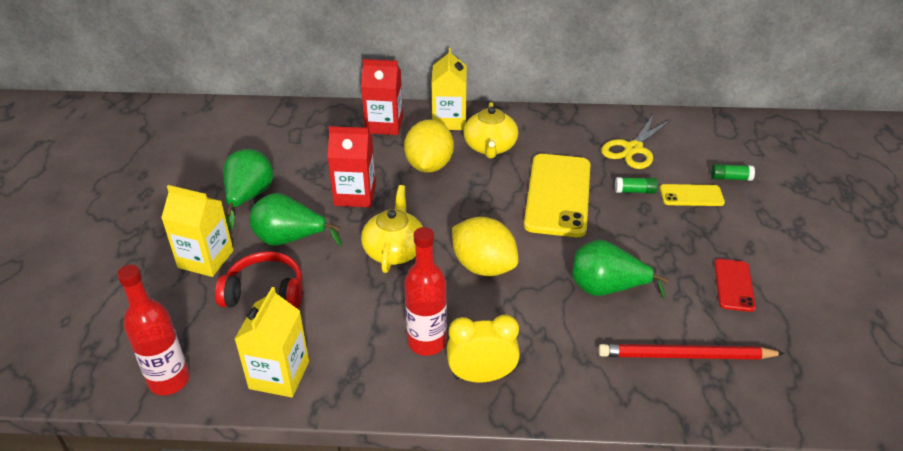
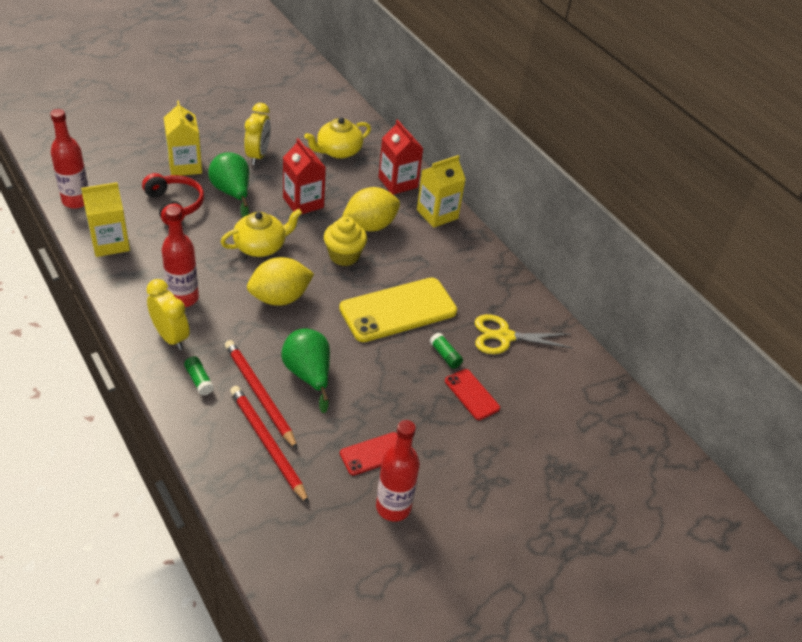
camera: 50 degrees right, 5 degrees up
green pear [223,149,273,230] -> yellow clock [244,103,271,165]
yellow lemon [452,217,518,276] -> yellow lemon turned 60 degrees clockwise [247,257,314,306]
yellow teapot [463,102,518,159] -> yellow teapot moved to [304,117,371,159]
yellow phone [660,184,725,206] -> red phone [445,369,500,420]
green glue stick [711,164,755,181] -> green glue stick moved to [184,356,214,396]
none -> red pencil [225,340,298,450]
none -> yellow cupcake [324,216,367,266]
none -> red bottle [376,420,420,522]

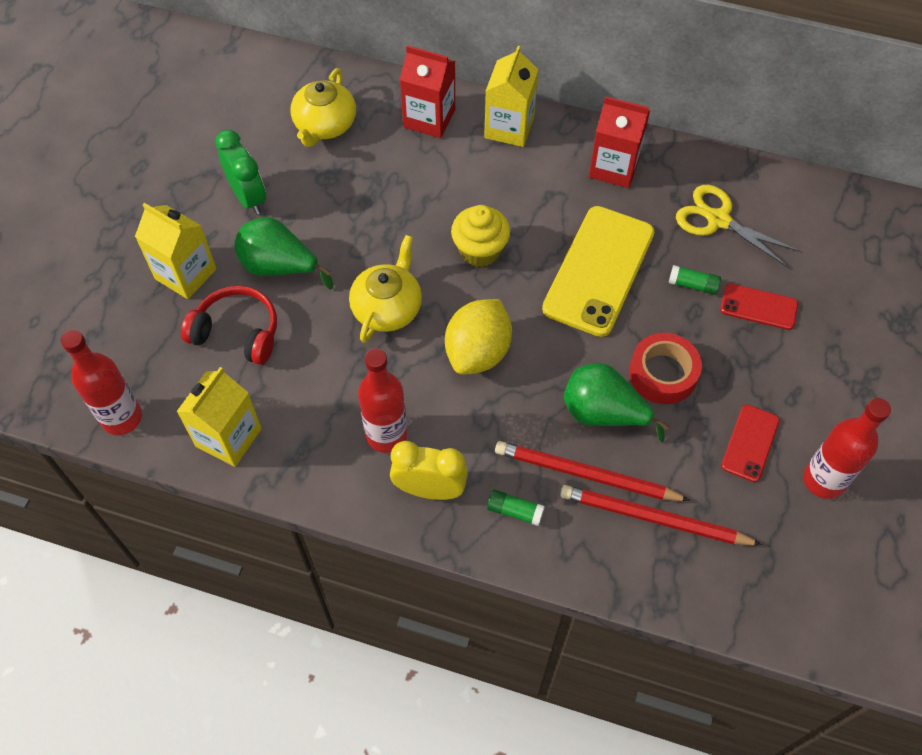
camera: 35 degrees left, 15 degrees up
yellow clock [244,103,271,165] -> green clock [215,130,266,214]
red carton [283,138,326,214] -> red carton moved to [589,96,650,188]
yellow lemon [342,187,400,231] -> none
yellow scissors [475,314,573,354] -> yellow scissors turned 75 degrees clockwise [676,185,800,268]
none -> red tape [629,333,702,404]

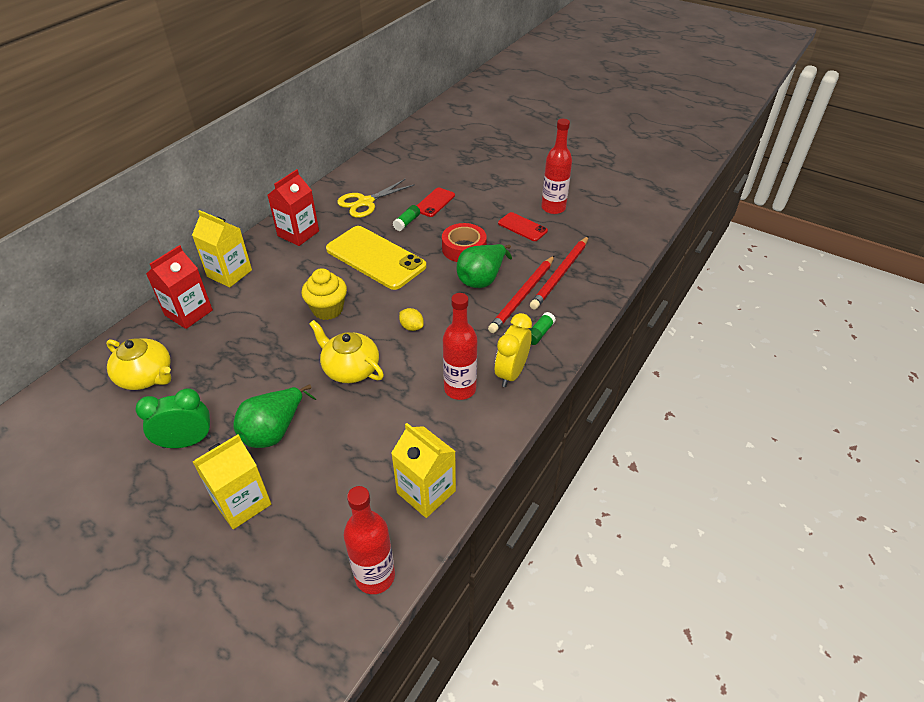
camera: 75 degrees left, 15 degrees down
red headphones [181,286,277,365] -> none
yellow lemon [445,299,512,375] -> yellow lemon [399,308,424,331], size x0.46

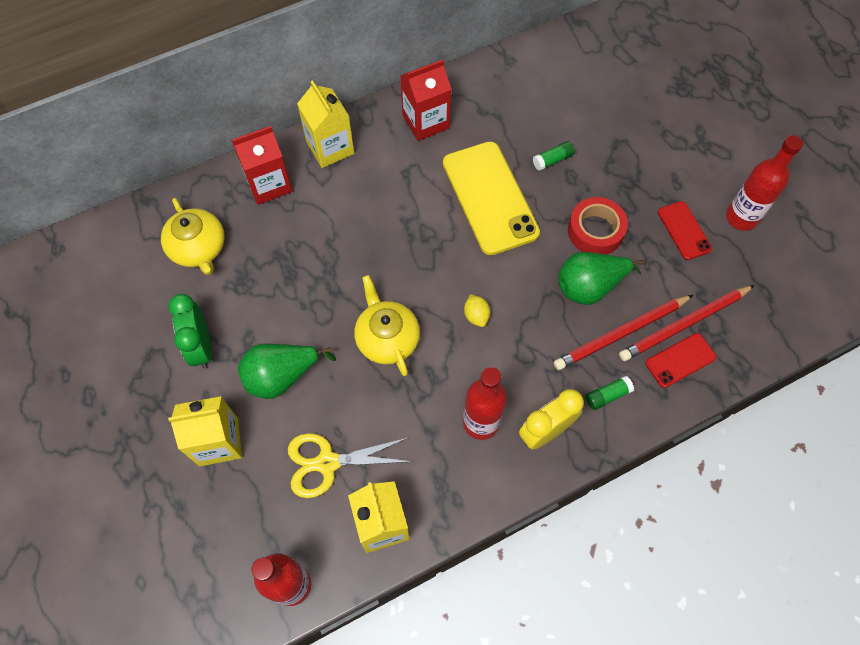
camera: 30 degrees right, 20 degrees up
green clock [135,388,211,448] -> green clock turned 120 degrees counterclockwise [168,294,212,368]
yellow cupcake [301,268,347,320] -> none
yellow scissors [337,178,415,218] -> yellow scissors moved to [288,433,413,498]
red phone [417,187,455,217] -> red phone moved to [646,333,716,388]

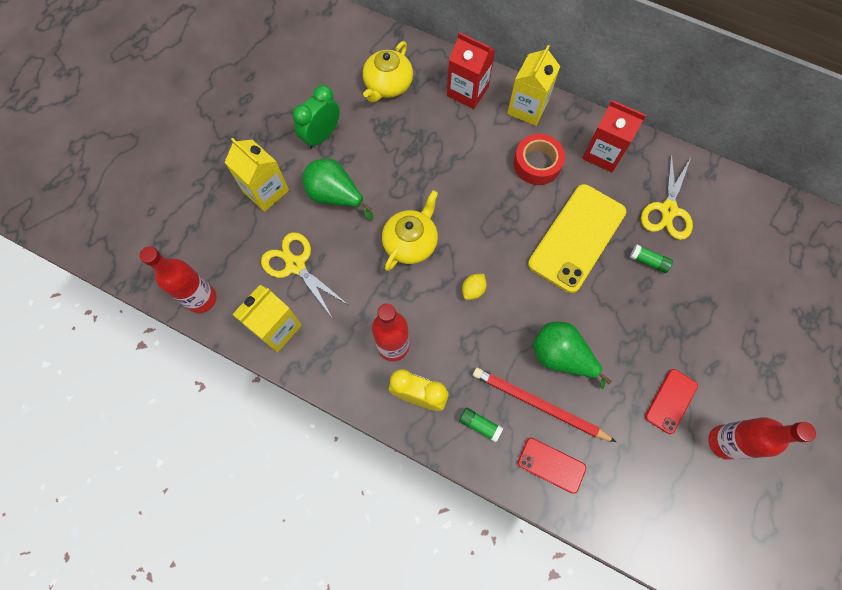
camera: 55 degrees right, 5 degrees up
red tape [568,197,628,254] -> red tape moved to [514,134,565,185]
red pencil [619,285,755,361] -> none
none -> yellow scissors [641,152,693,240]

